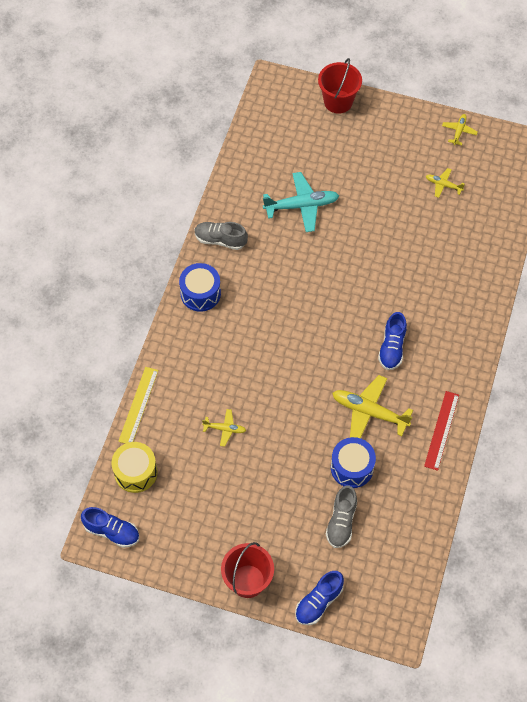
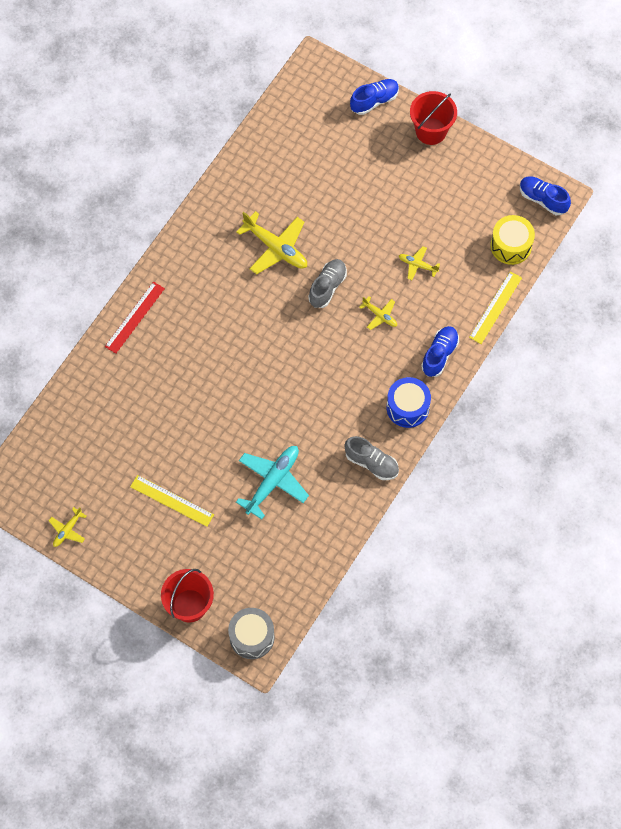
camera: 165 degrees left, 5 degrees up
turquoise plane [263,172,339,232] -> turquoise plane turned 120 degrees clockwise [236,446,309,519]
grey shoe [326,486,357,548] -> grey shoe moved to [308,259,347,308]
blue drum [331,437,376,488] -> none
blue shoe [378,312,407,370] -> blue shoe moved to [421,326,459,377]
red ruler [424,391,459,471] -> red ruler moved to [105,282,165,354]
yellow plane [426,168,465,198] -> yellow plane moved to [359,296,397,330]
none -> yellow ruler [130,475,214,527]
none -> grey drum [228,608,275,659]

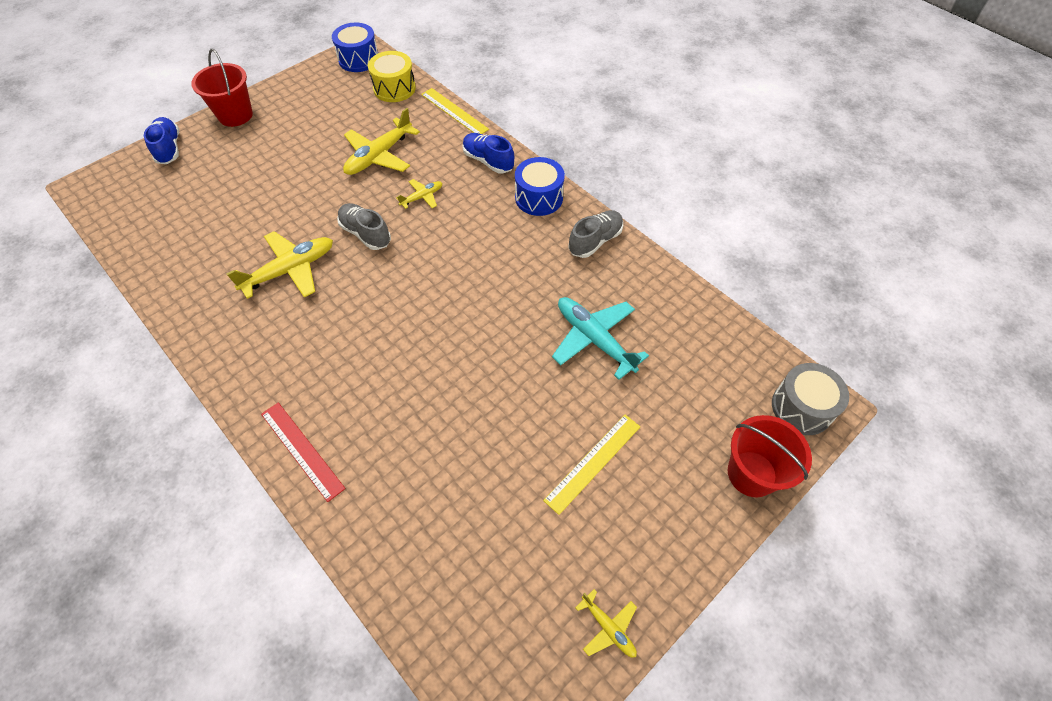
camera: 75 degrees left, 10 degrees down
yellow plane [399,246,440,280] -> yellow plane [343,108,420,175], size x1.91
blue shoe [520,176,571,215] -> blue drum [332,23,378,72]

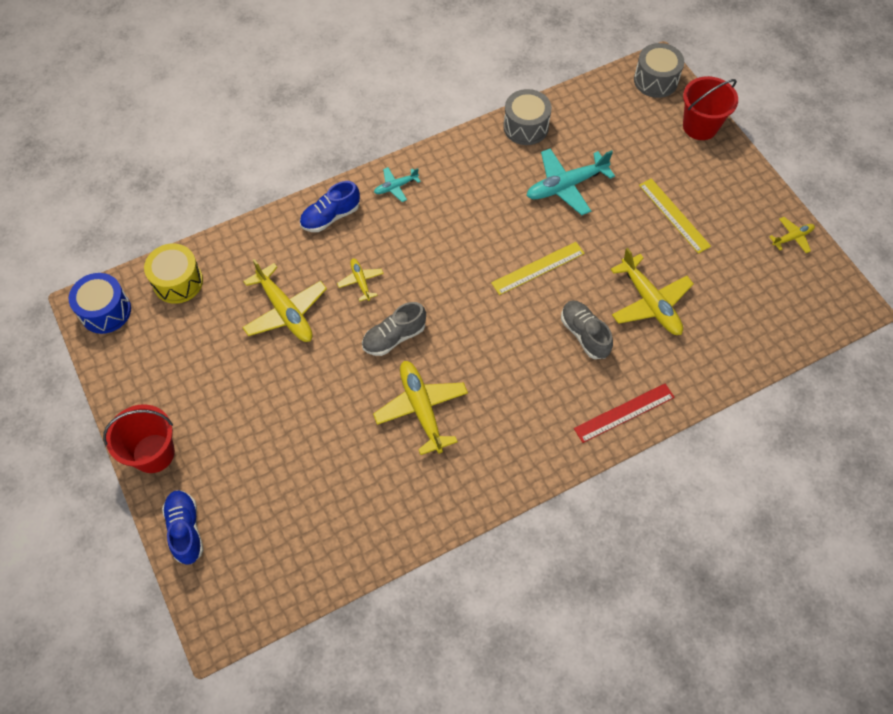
camera: 75 degrees left, 5 degrees up
blue shoe [144,117,179,164] -> blue shoe turned 75 degrees clockwise [162,490,204,565]
yellow ruler [421,88,489,134] -> yellow ruler moved to [491,242,585,295]
blue drum [515,157,565,216] -> turquoise plane [374,167,421,202]
grey shoe [568,210,623,258] -> grey shoe moved to [561,300,613,359]
none -> grey drum [503,89,552,145]
none -> yellow plane [611,248,694,335]

